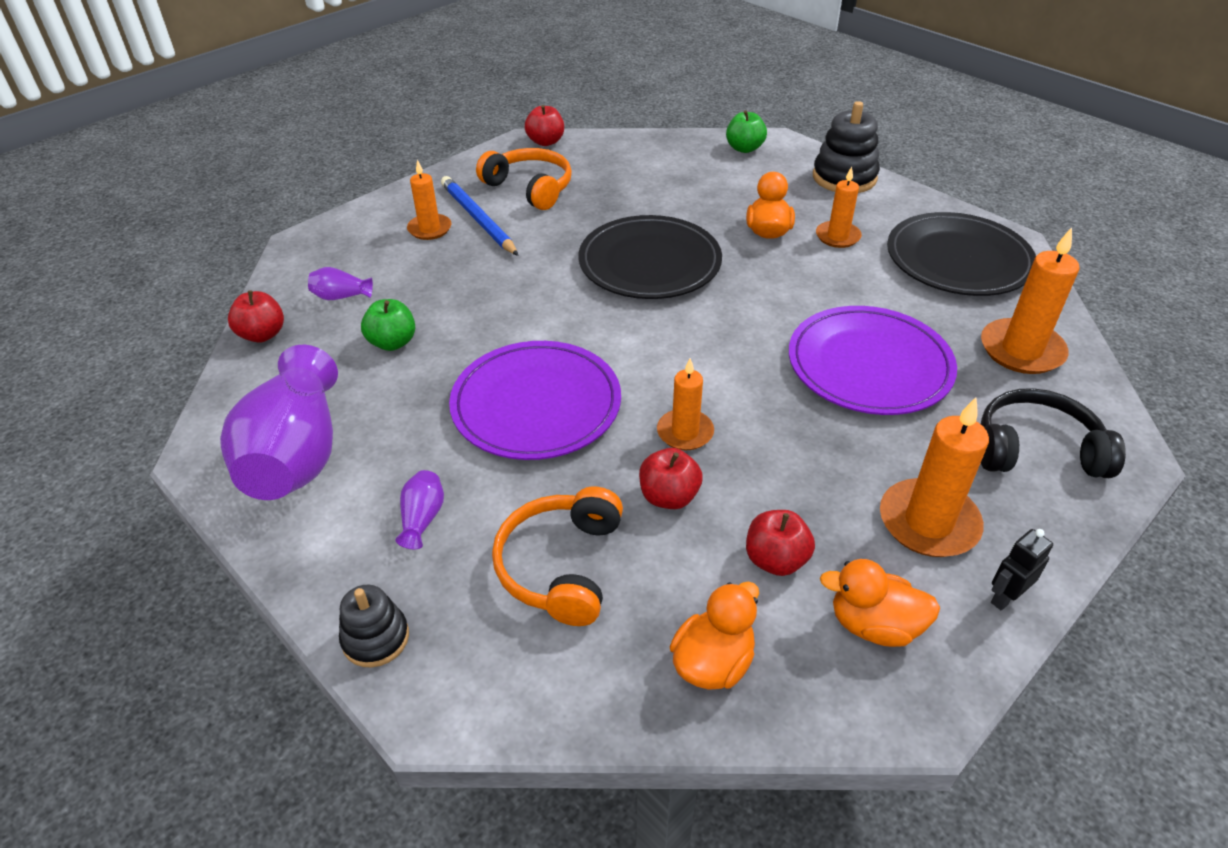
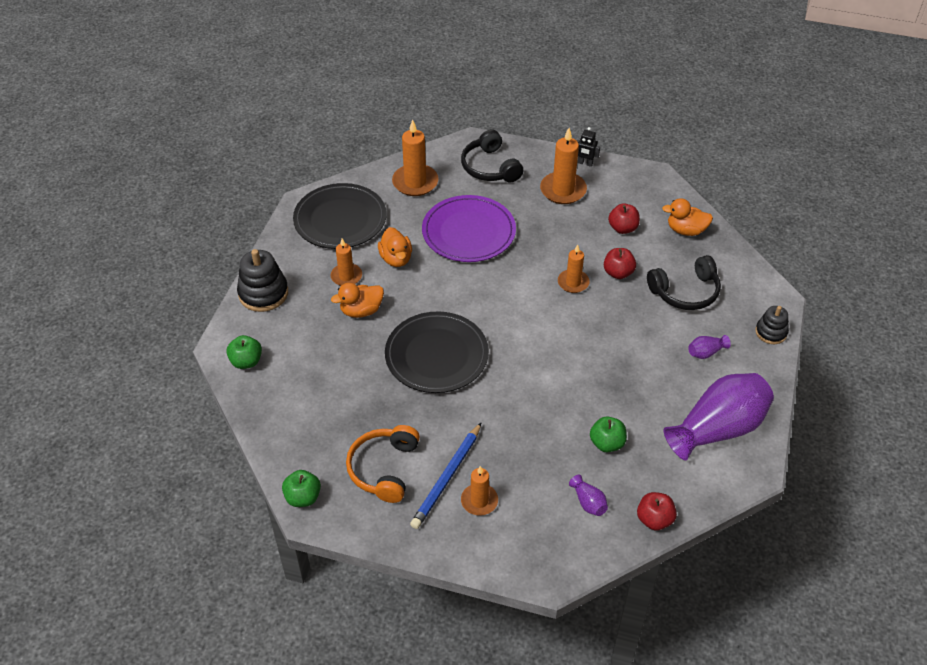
camera: 120 degrees left, 5 degrees up
purple plate [449,341,621,460] -> none
orange headphones [492,486,623,626] -> black headphones [647,255,721,310]
red apple [525,105,564,146] -> green apple [282,470,321,507]
orange duck [820,559,940,647] -> orange duck moved to [378,227,412,267]

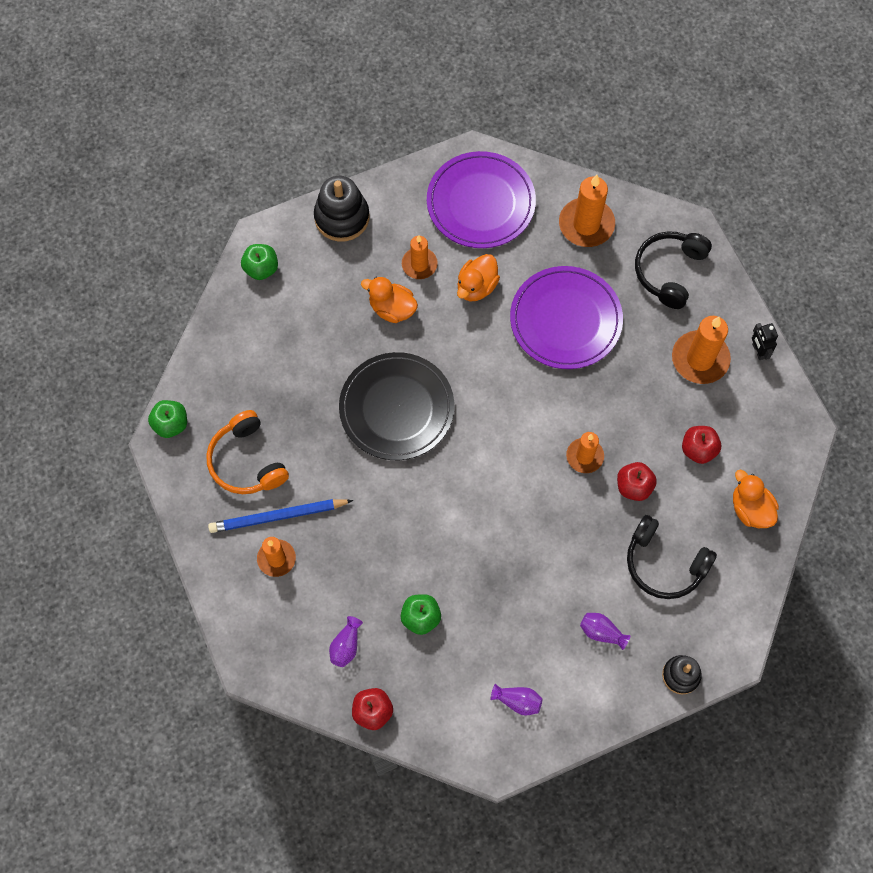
camera: 50 degrees right, 20 degrees up
black plate [293,183,386,249] -> purple plate [427,151,536,248]
orange headphones [346,425,420,503] -> orange headphones turned 90 degrees counterclockwise [206,410,289,494]
purple vase [664,373,774,460] -> purple vase [491,684,543,716], size x0.40

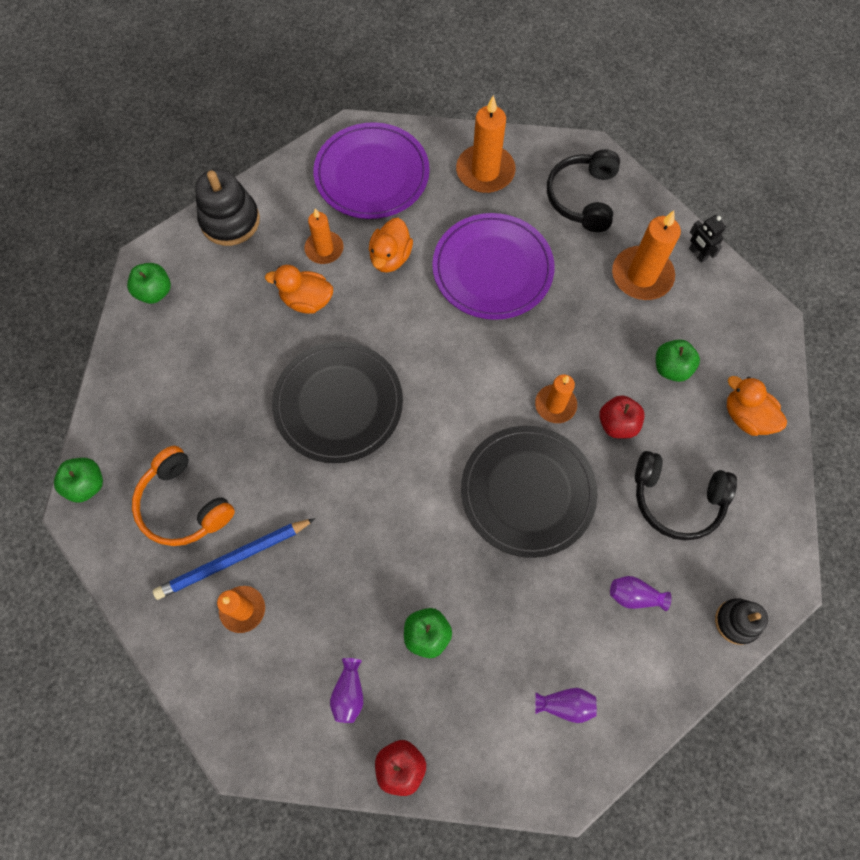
camera: 15 degrees left, 0 degrees up
red apple [682,426,721,464] -> green apple [656,339,700,382]
none -> black plate [461,426,598,558]

